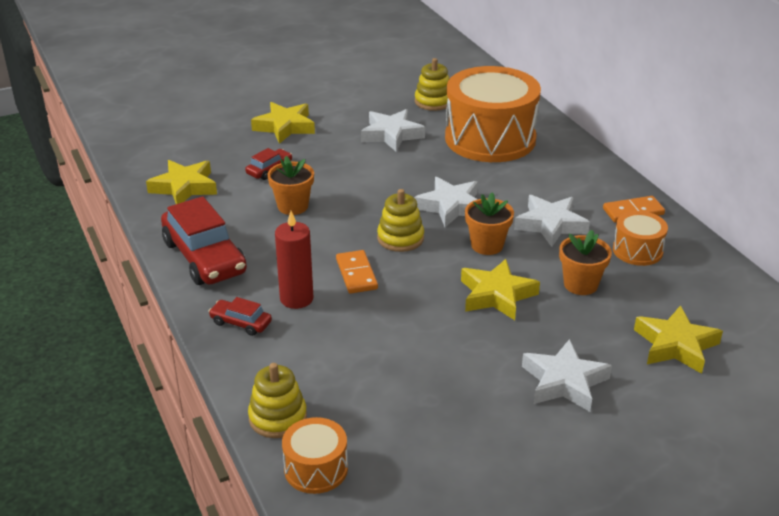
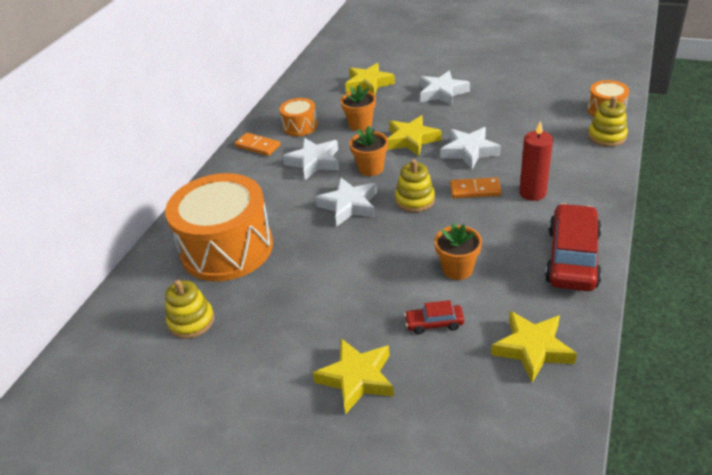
camera: 130 degrees left, 5 degrees up
red car [208,297,272,336] -> none
orange domino [336,250,378,294] -> orange domino turned 60 degrees clockwise [450,177,501,198]
white star [361,109,425,152] -> white star moved to [441,127,501,169]

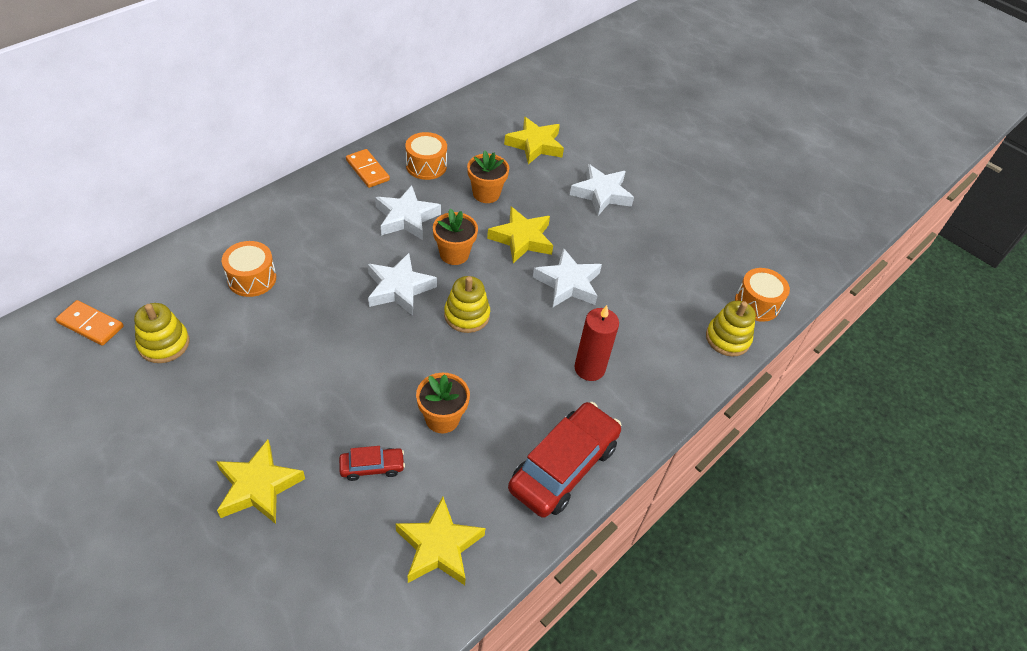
camera: 15 degrees right, 10 degrees up
orange drum [165,173,273,281] -> orange drum [222,241,276,297], size x0.47
red car [404,300,464,334] -> red car turned 150 degrees clockwise [339,446,405,481]
orange domino [450,177,501,198] -> orange domino moved to [56,300,123,346]

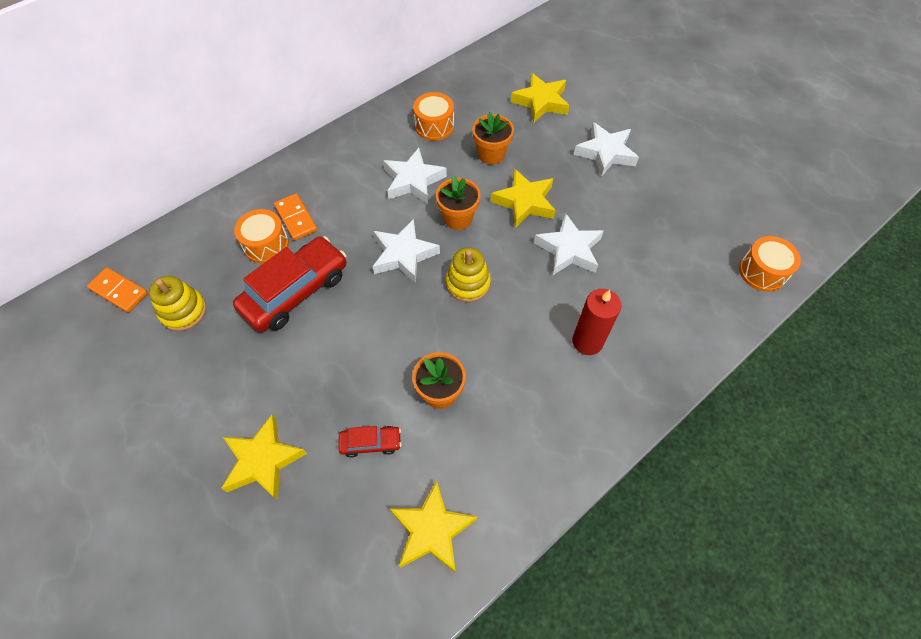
camera: 10 degrees right, 10 degrees up
orange domino [346,149,390,188] -> orange domino moved to [274,193,317,240]
red car [508,402,622,518] -> red car moved to [233,236,347,332]
yellow stacking toy [706,301,756,357] -> none

